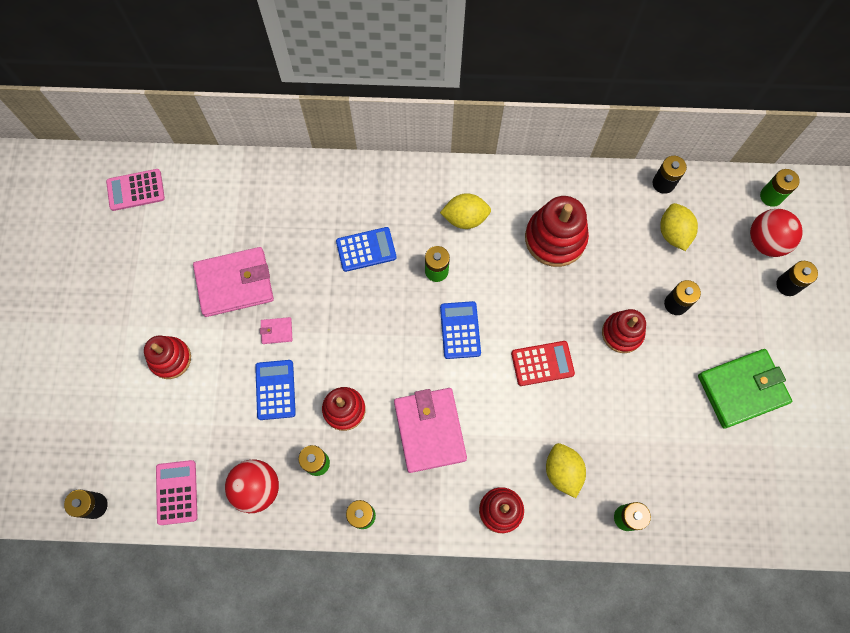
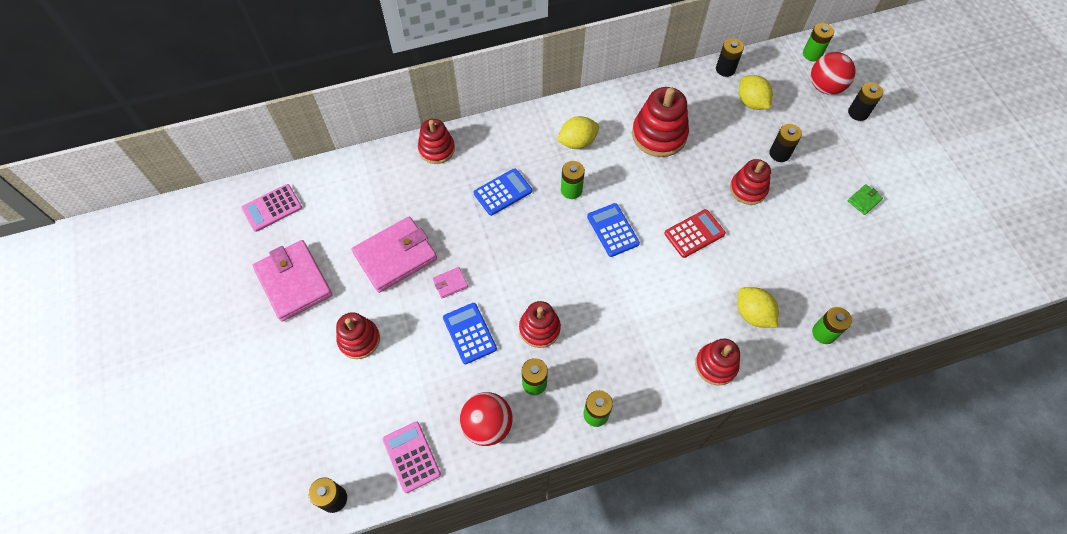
camera: 20 degrees left, 10 degrees down
pink wallet [394,388,467,473] -> pink wallet moved to [253,240,332,322]
green wallet [698,349,792,429] -> green wallet [848,184,883,215], size x0.42
none -> red stacking toy [418,119,455,164]

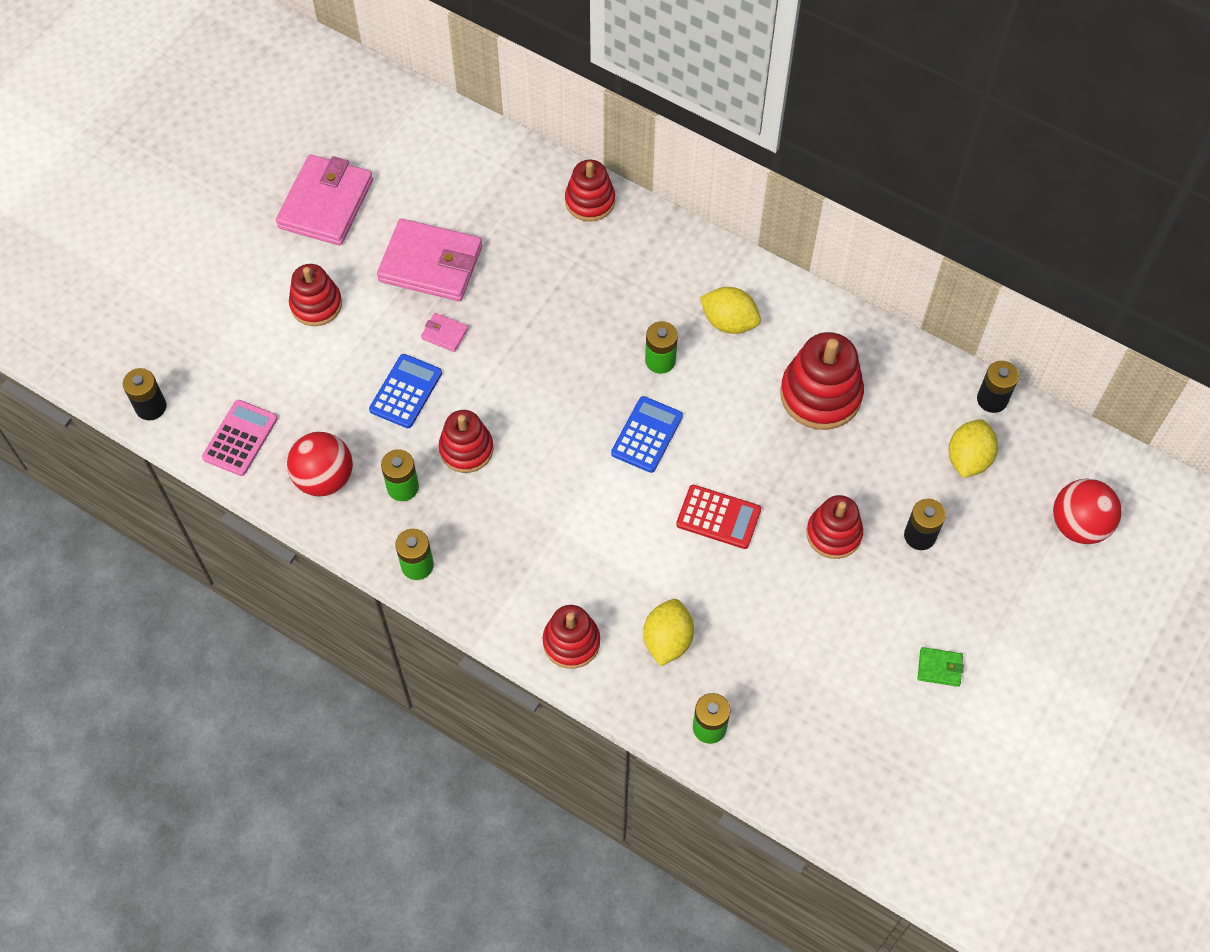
camera: 50 degrees right, 0 degrees up
pink calculator [241,184,302,232] -> none
blue calculator [474,168,532,216] -> none
green battery [803,23,834,61] -> none
black battery [848,82,883,121] -> none

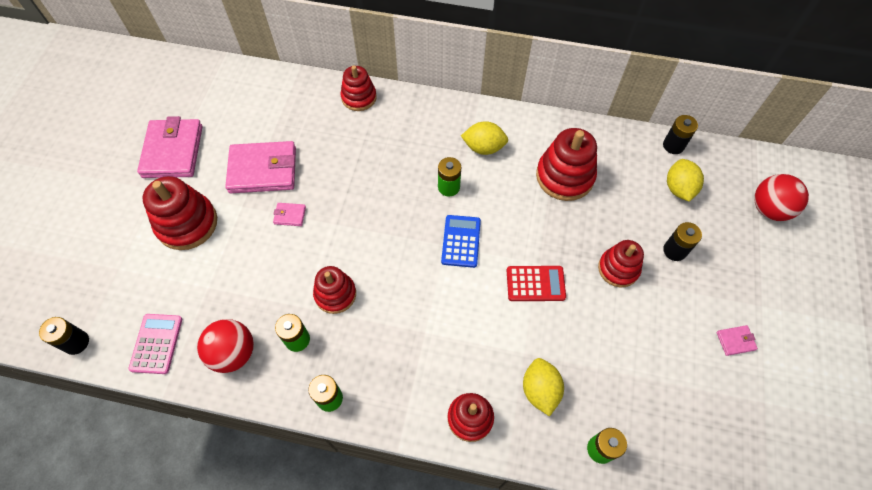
camera: 20 degrees left, 0 degrees up
red stacking toy [289,264,342,326] -> red stacking toy [143,176,217,250], size x1.53
blue calculator [369,354,442,428] -> none
green wallet [918,647,964,687] -> pink wallet [717,325,758,356]

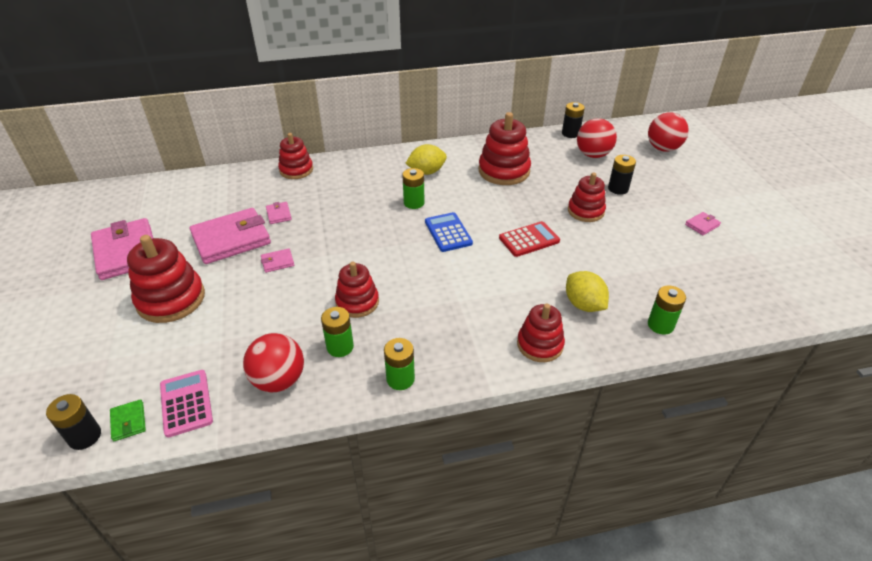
camera: 25 degrees left, 20 degrees down
yellow lemon [667,159,704,202] -> red ball [577,118,617,158]
none -> green wallet [110,399,146,441]
none -> pink wallet [266,202,292,224]

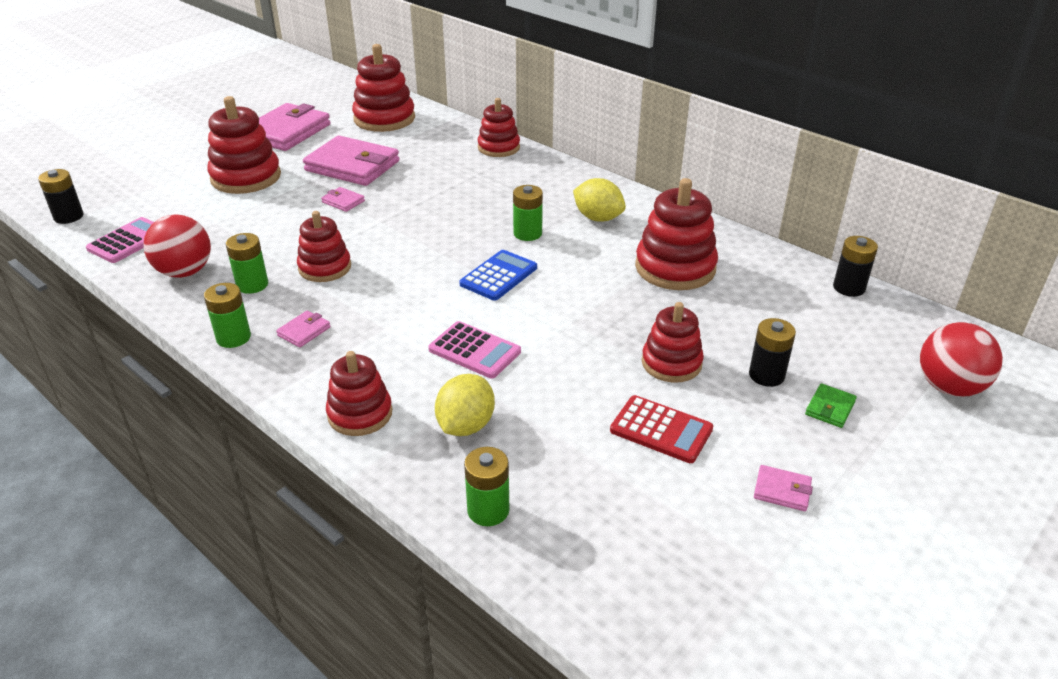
camera: 55 degrees right, 5 degrees down
green wallet [110,399,146,441] -> green wallet moved to [805,383,857,428]
pink wallet [266,202,292,224] -> pink wallet moved to [276,311,331,348]
red calculator [499,221,560,257] -> red calculator moved to [610,395,713,463]
red ball [577,118,617,158] -> none
none -> red stacking toy [352,44,415,132]
none -> pink calculator [428,321,521,379]

